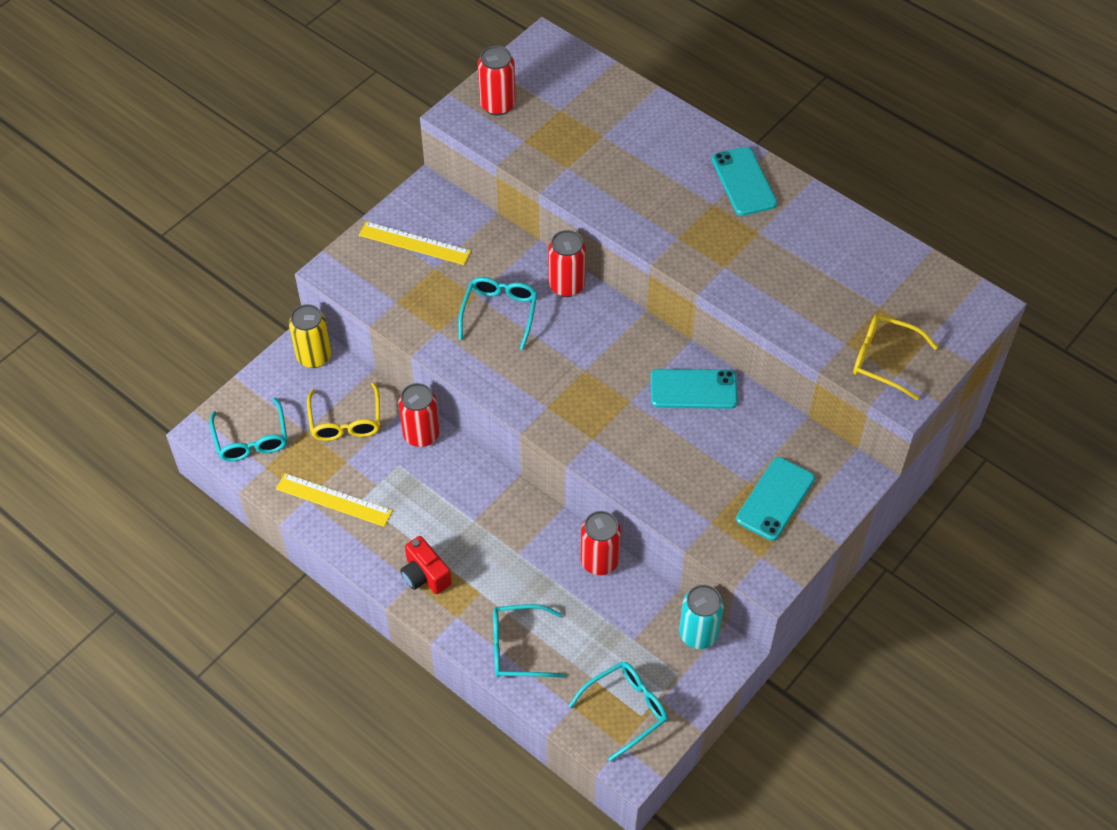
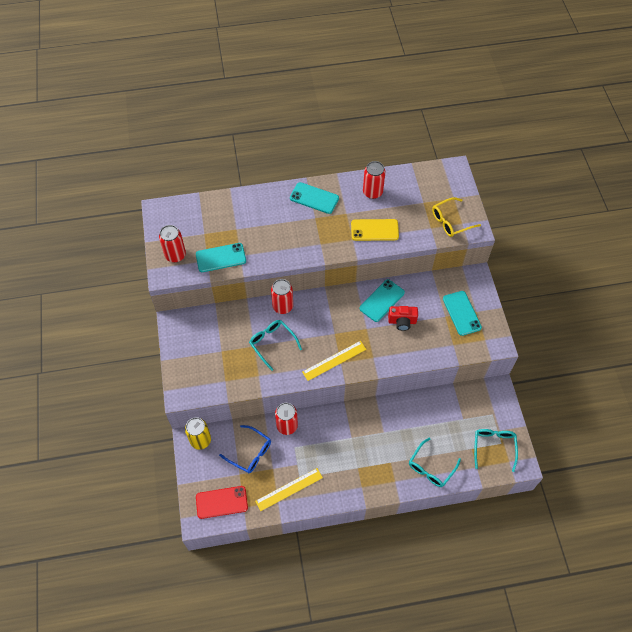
camera: 50 degrees left, 5 degrees up
turquoise glasses [210,397,287,461] -> red phone [196,486,248,519]
yellow glasses [307,382,380,441] -> blue glasses [219,425,271,473]
yellow ruler [359,221,471,265] -> yellow ruler moved to [302,341,366,381]
red camera [400,536,452,594] -> red camera moved to [388,306,418,331]
red can [580,511,621,575] -> red can moved to [363,161,386,199]
turquoise can [679,585,724,649] -> none
none -> turquoise phone [196,243,246,272]
none -> yellow phone [351,219,399,241]

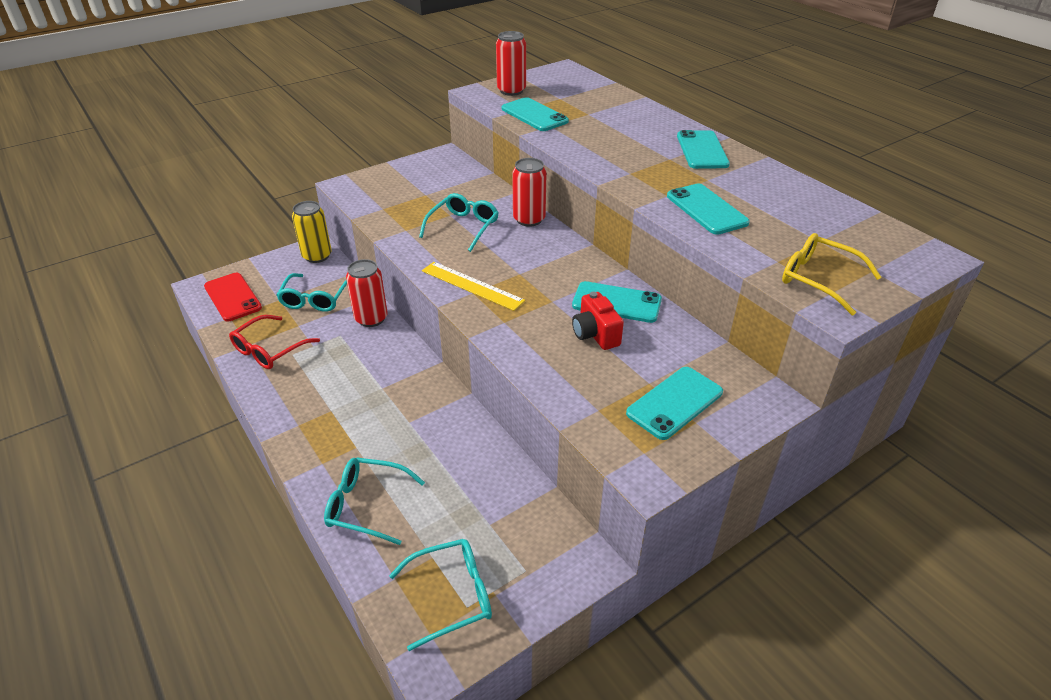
camera: 65 degrees right, 20 degrees down
blue glasses [219,425,271,473] -> turquoise glasses [276,273,347,312]
yellow ruler [255,468,323,511] -> red glasses [229,315,320,369]
yellow phone [351,219,399,241] -> turquoise phone [667,184,750,235]
red can [363,161,386,199] -> none

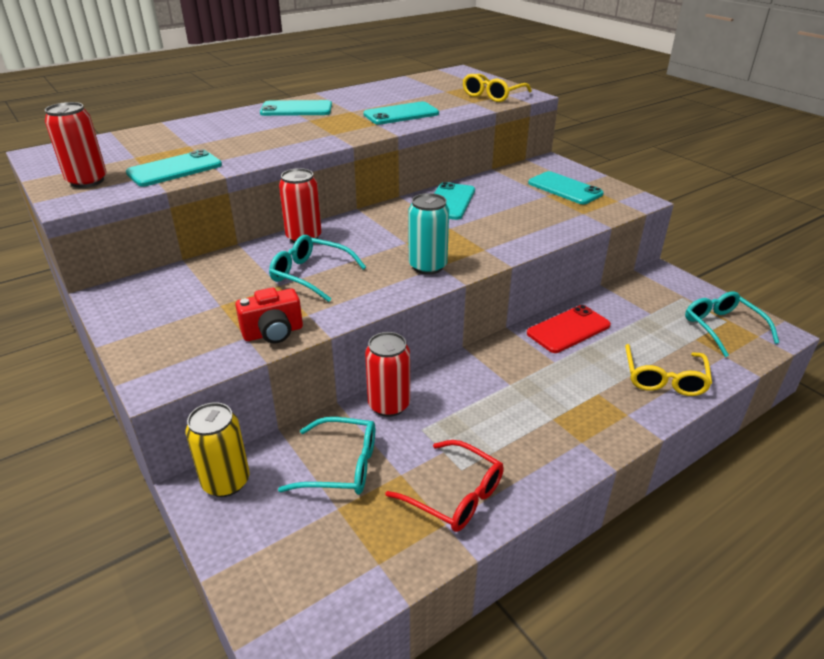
camera: 90 degrees left, 5 degrees down
red phone [204,273,262,322] -> red phone moved to [527,305,611,353]
turquoise glasses [324,458,425,545] -> yellow glasses [625,344,712,396]
yellow ruler [422,262,525,311] -> turquoise can [408,193,449,275]
red camera [572,292,624,350] -> red camera moved to [235,287,303,343]

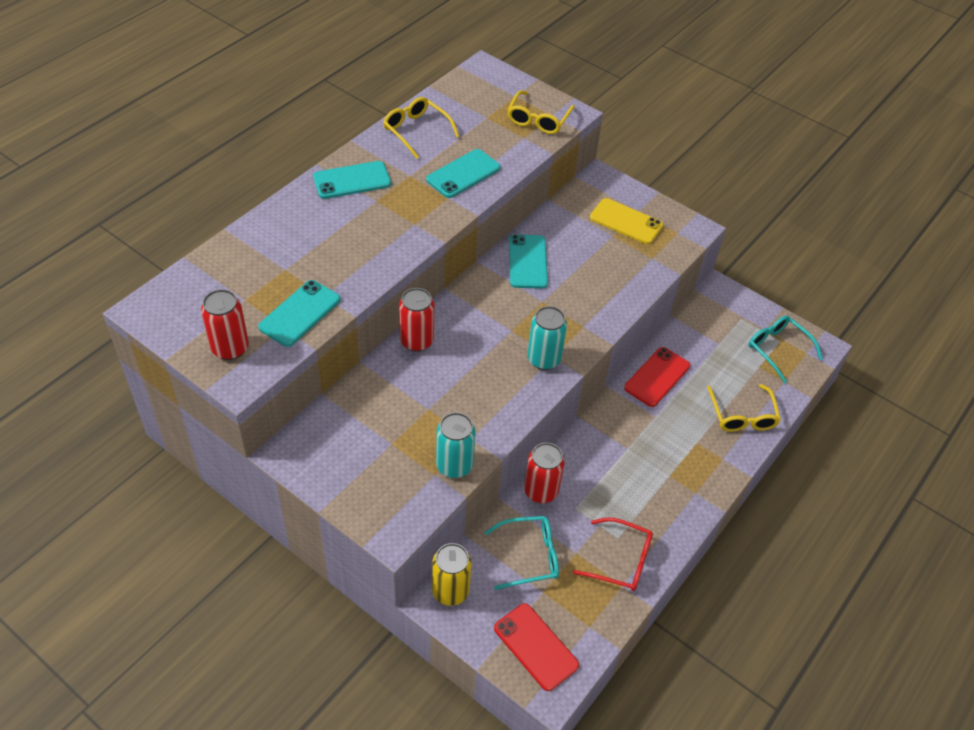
camera: 20 degrees left, 15 degrees up
red camera [235,287,303,343] -> turquoise can [436,412,476,478]
turquoise glasses [269,235,366,302] -> none
turquoise phone [528,171,604,204] -> yellow phone [590,198,663,244]
none -> yellow glasses [383,97,460,159]
none -> red phone [494,603,579,691]

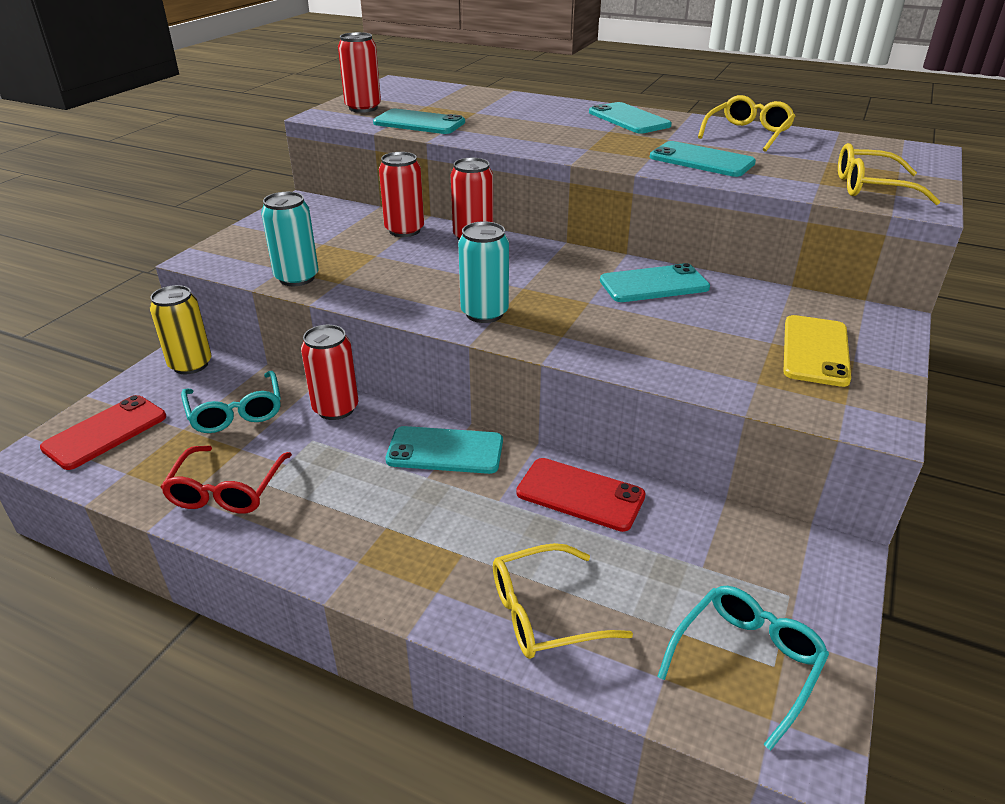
camera: 80 degrees right, 15 degrees down
none -> red can [379,152,424,237]
none -> turquoise phone [386,426,503,474]

